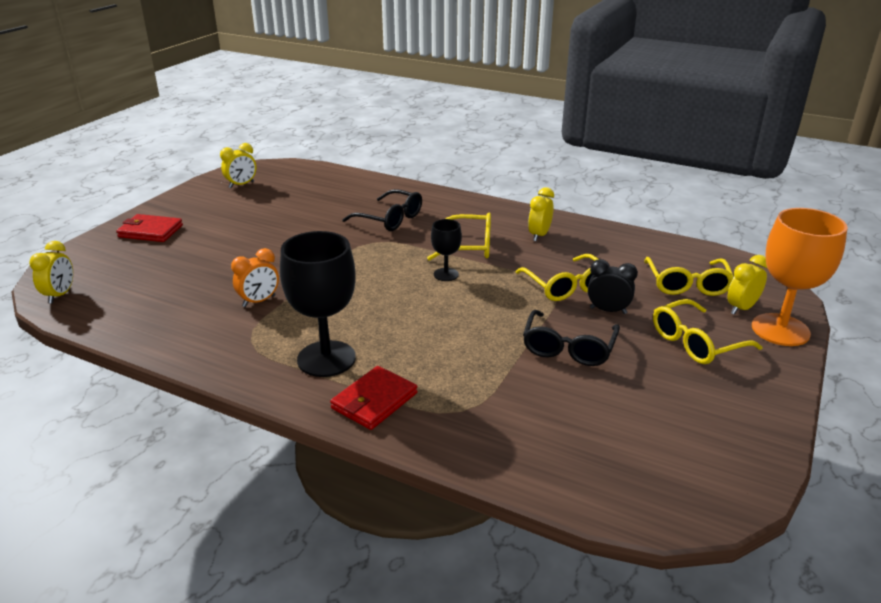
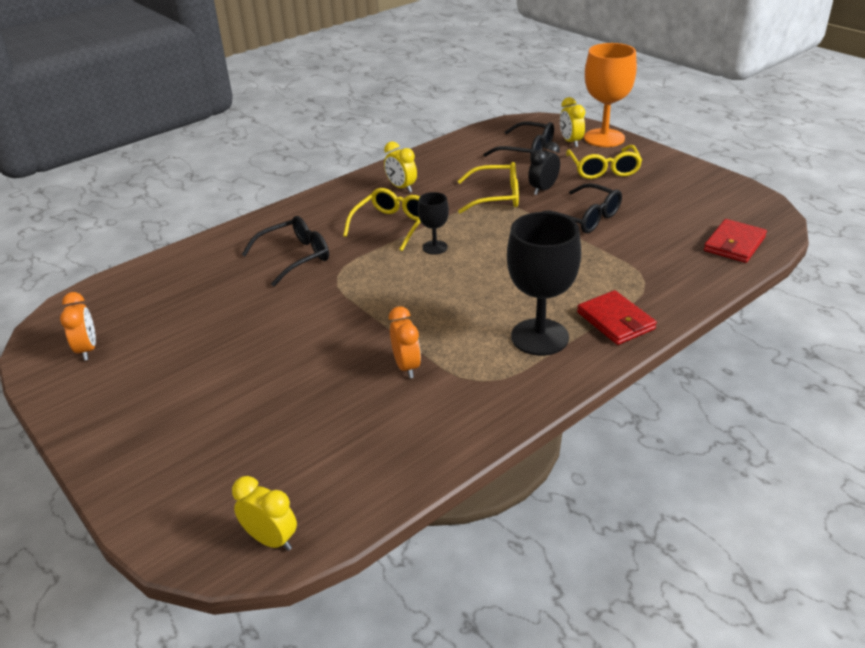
camera: 65 degrees left, 5 degrees up
red wallet [116,214,183,242] -> red wallet moved to [704,219,767,263]
yellow clock [220,143,256,188] -> orange clock [60,292,96,361]
yellow glasses [644,257,734,296] -> black glasses [483,122,554,157]

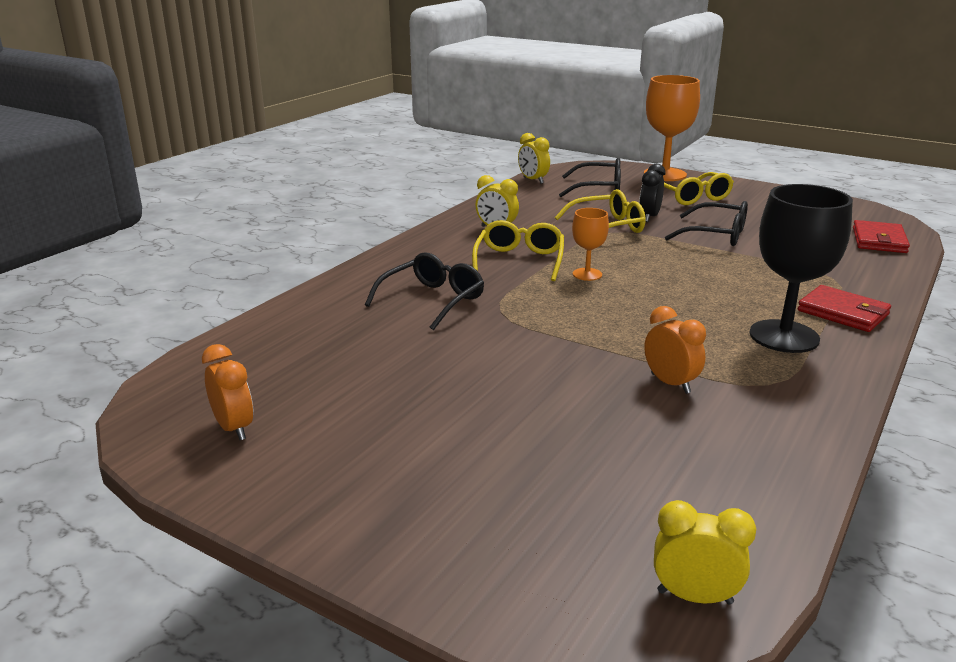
camera: 20 degrees left, 10 degrees down
black goblet [418,192,449,255] -> orange goblet [572,208,609,281]
yellow clock [560,97,585,147] -> yellow clock moved to [518,133,550,184]

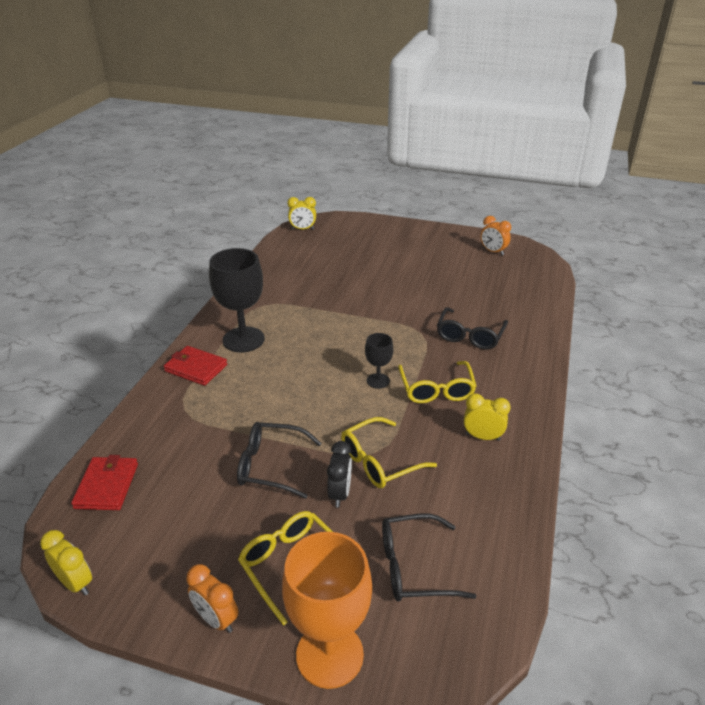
camera: 165 degrees right, 10 degrees up
yellow clock [518,133,550,184] -> yellow clock moved to [40,530,92,595]
orange goblet [572,208,609,281] -> black goblet [365,333,393,389]
orange clock [644,306,706,394] -> orange clock moved to [186,564,239,633]

